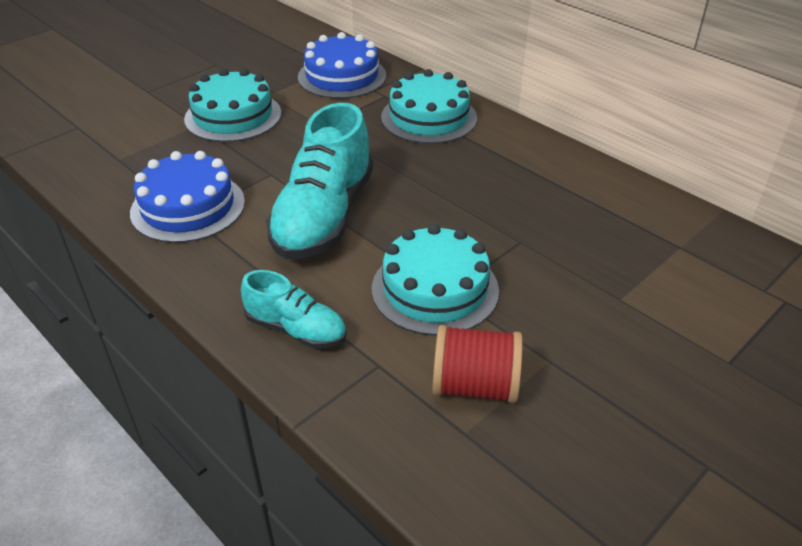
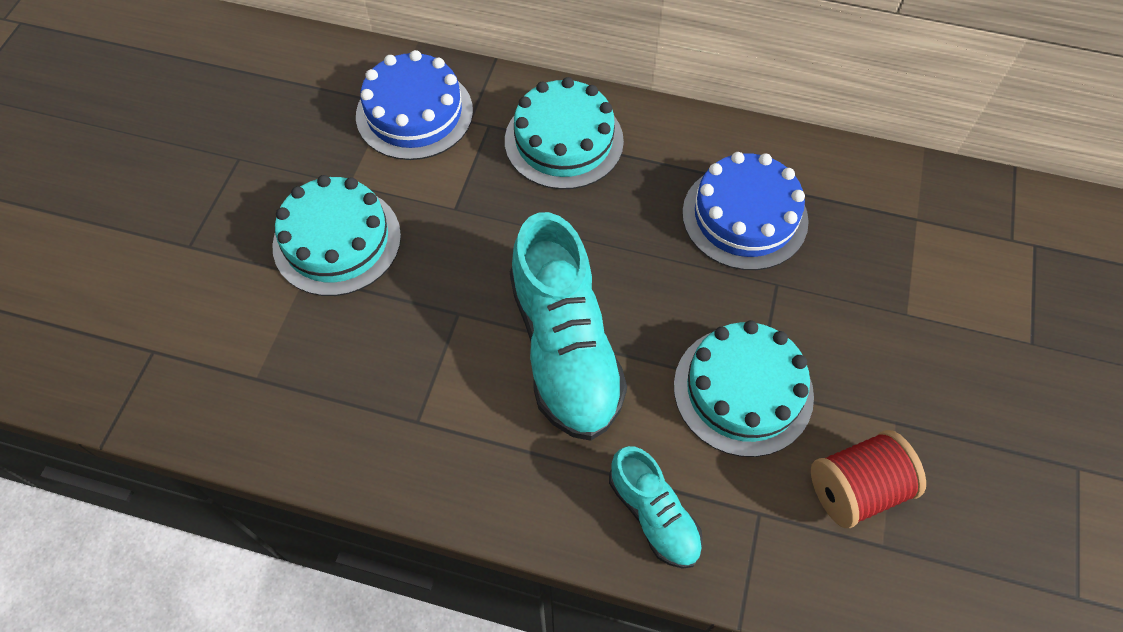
camera: 30 degrees left, 20 degrees up
blue cake [130,151,245,243] -> blue cake moved to [682,152,809,270]
turquoise shoe [241,270,347,348] -> turquoise shoe turned 60 degrees clockwise [609,446,703,569]

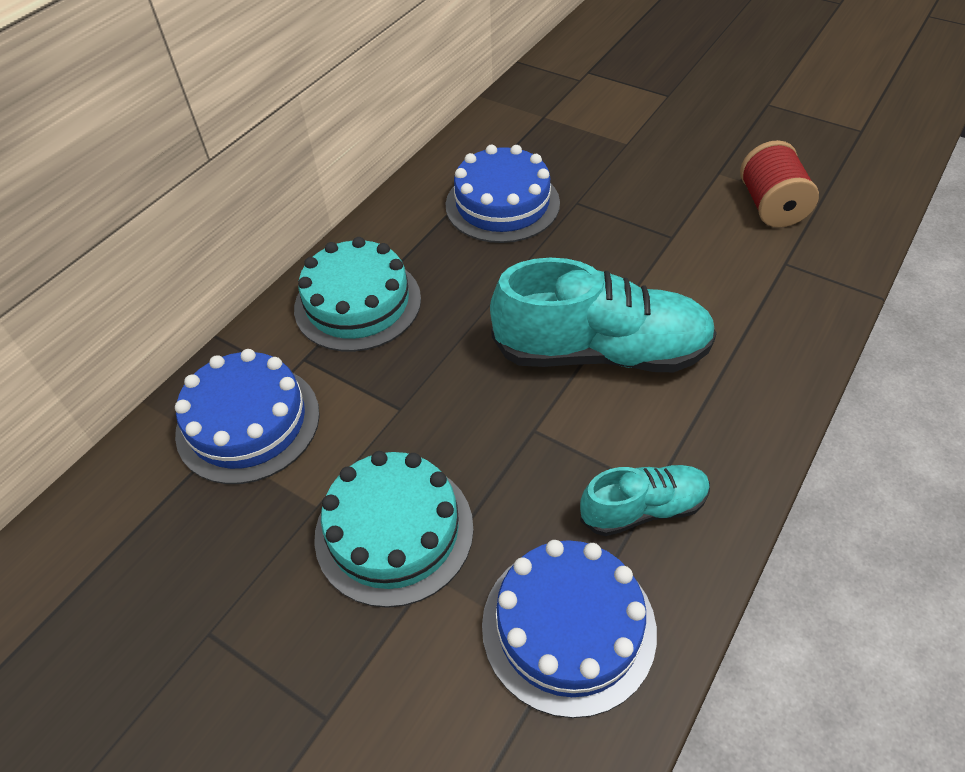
camera: 70 degrees left, 10 degrees down
turquoise shoe [609,446,703,569] -> turquoise shoe moved to [580,465,710,536]
turquoise cake [674,320,814,457] -> none
none -> blue cake [482,540,657,718]

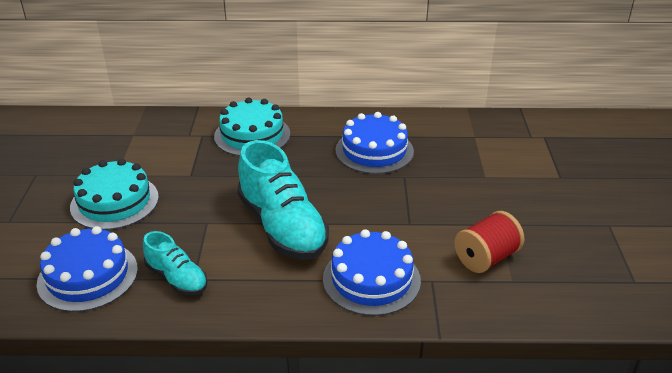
camera: 55 degrees right, 15 degrees down
blue cake [175,349,320,484] -> blue cake moved to [323,229,421,316]

